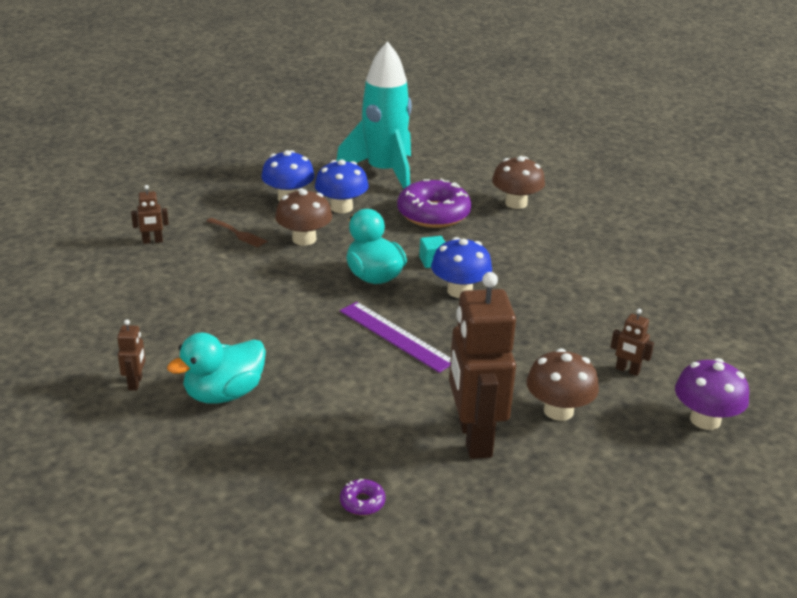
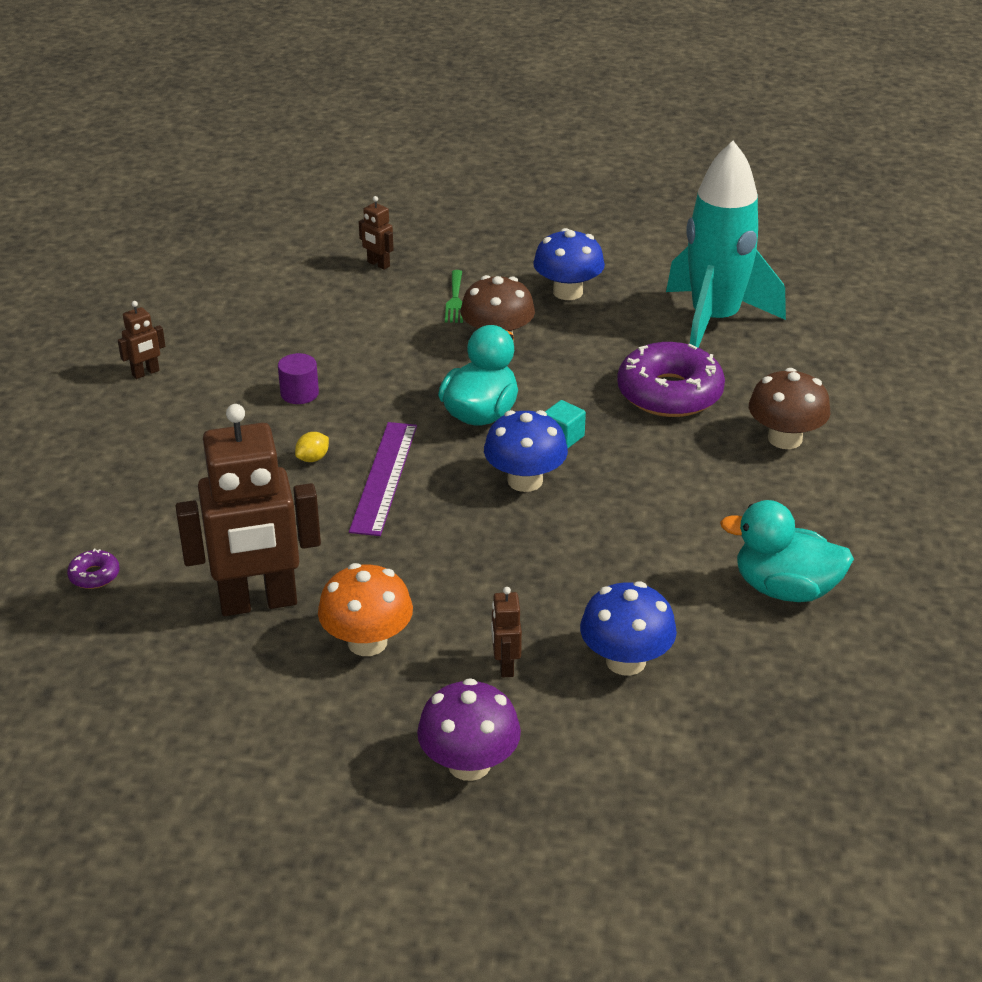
camera: 55 degrees right, 5 degrees up
turquoise duck [167,332,266,404] -> turquoise duck moved to [720,500,854,602]
brown fork [206,218,268,247] -> green fork [445,270,463,323]
blue mushroom [315,159,369,213] -> blue mushroom moved to [580,581,677,676]
brown robot [449,272,516,459] -> brown robot turned 150 degrees counterclockwise [176,404,321,616]
brown mushroom [526,348,599,421] -> orange mushroom [318,563,413,656]
none -> purple cylinder [278,353,319,404]
none -> yellow lemon [295,432,329,462]

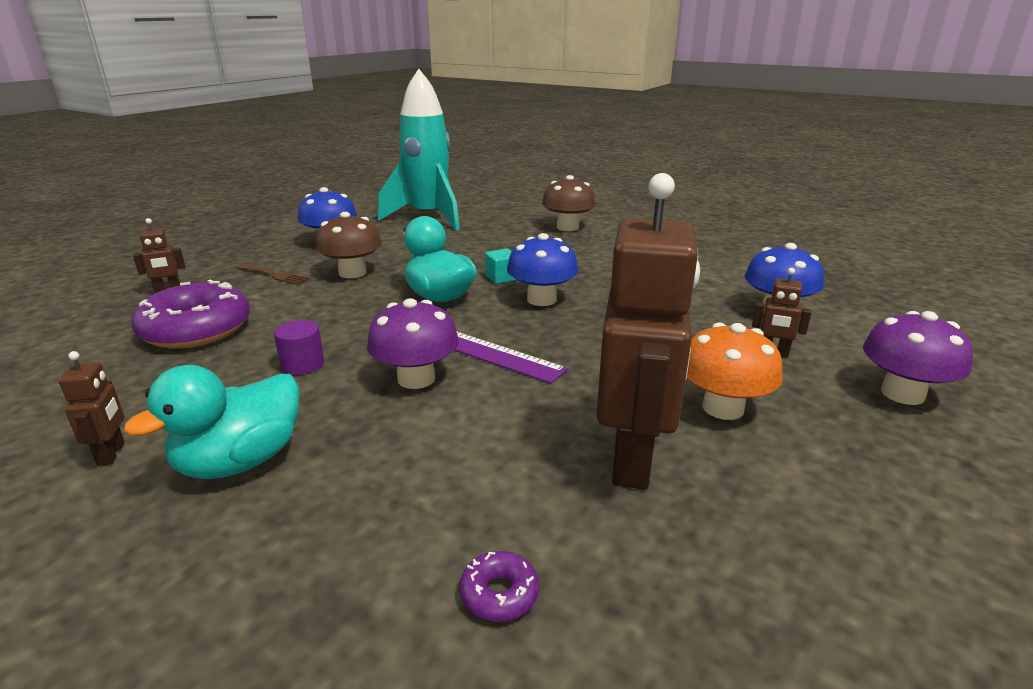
camera: 65 degrees left, 10 degrees down
yellow lemon [295,432,329,462] -> purple mushroom [367,298,459,389]
green fork [445,270,463,323] -> brown fork [237,264,310,285]
purple donut [617,342,725,417] -> purple donut moved to [131,280,250,349]
turquoise duck [720,500,854,602] -> turquoise duck moved to [124,365,299,479]

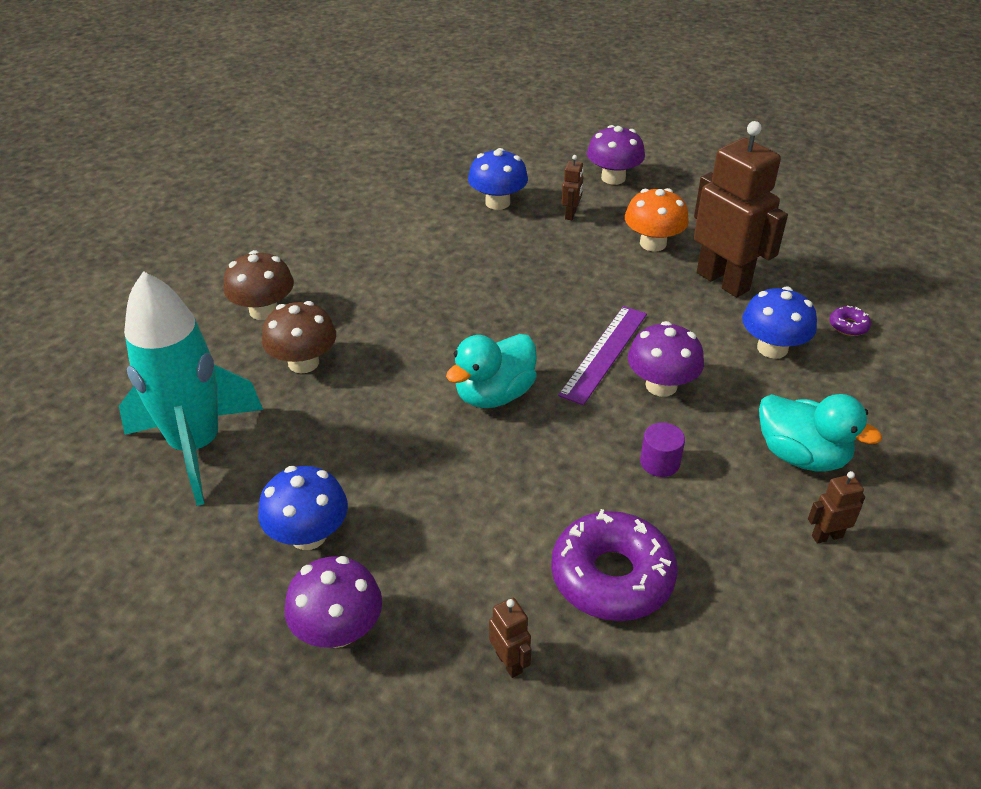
camera: 95 degrees left, 15 degrees up
brown fork [237,264,310,285] -> none
brown mushroom [316,212,382,278] -> brown mushroom moved to [262,301,336,373]
turquoise cube [485,249,516,284] -> none
blue mushroom [507,233,578,306] -> blue mushroom moved to [742,287,817,359]
brown robot [597,173,700,490] -> brown robot turned 45 degrees clockwise [694,121,788,298]
none -> purple mushroom [284,556,382,648]

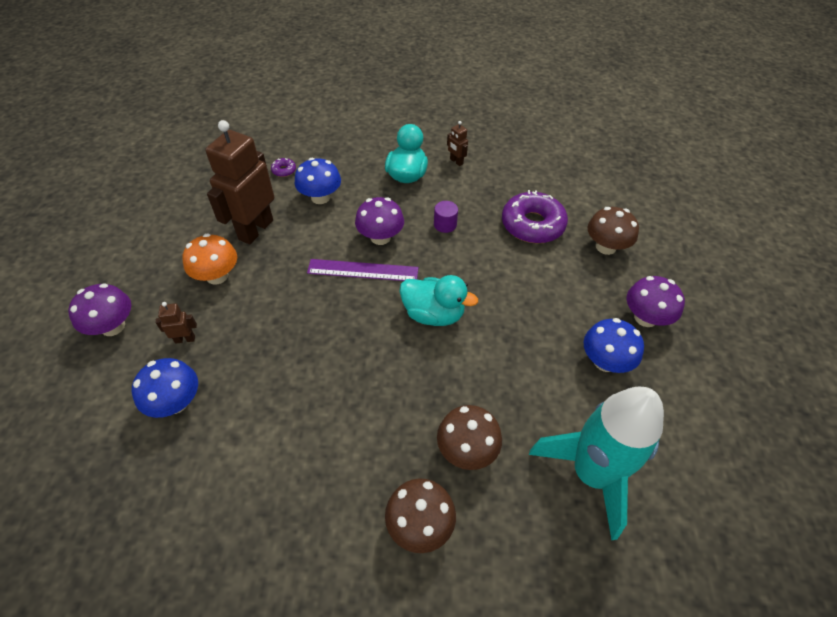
camera: 115 degrees left, 10 degrees up
brown robot [489,598,531,678] -> brown mushroom [588,207,639,255]

